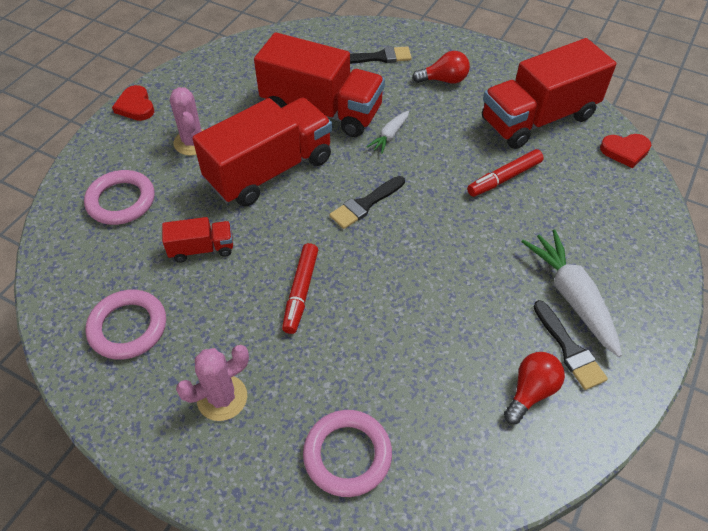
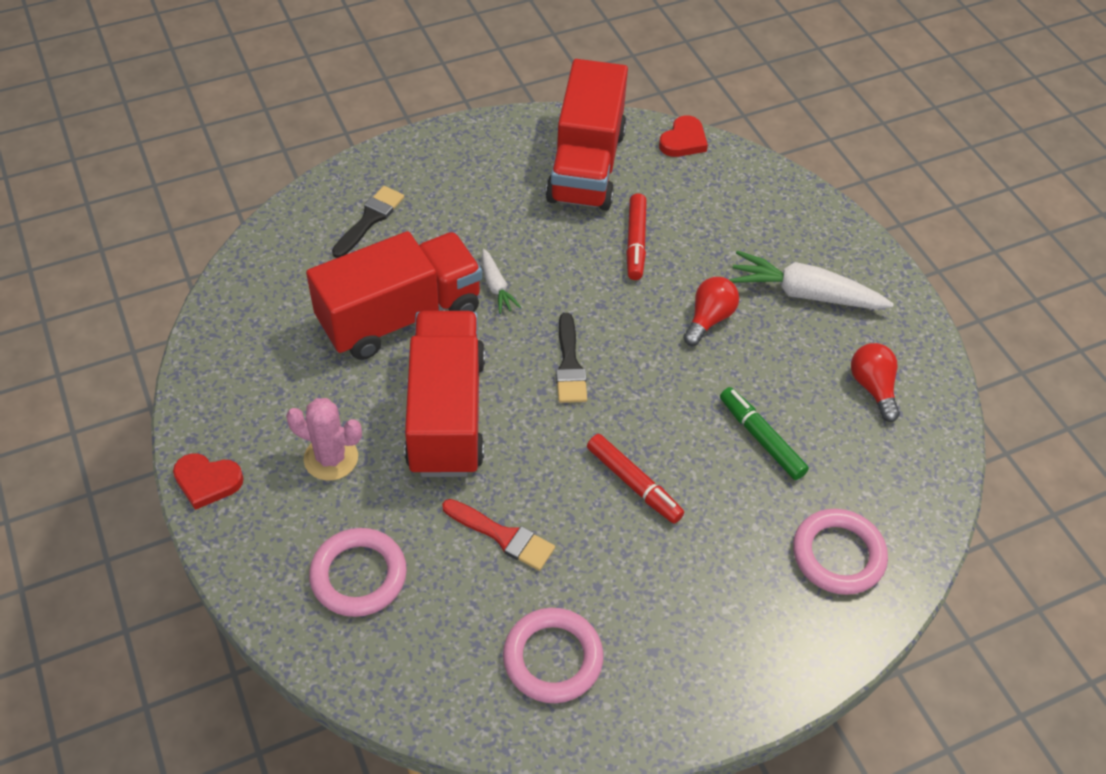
camera: 55 degrees left, 0 degrees up
red truck [162,217,233,263] -> red brush [442,499,555,571]
pink cactus [176,345,249,421] -> none
red light bulb [412,51,470,84] -> red light bulb moved to [683,277,739,346]
black brush [533,300,608,390] -> none
none -> green marker [720,387,809,480]

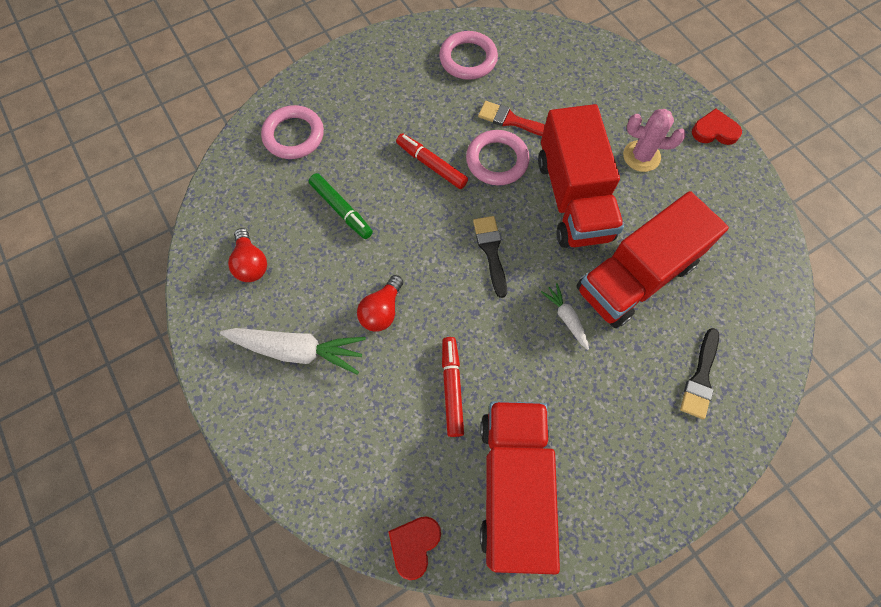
camera: 175 degrees right, 15 degrees up
pink ring [309,528,407,617] -> pink ring moved to [466,130,530,185]

